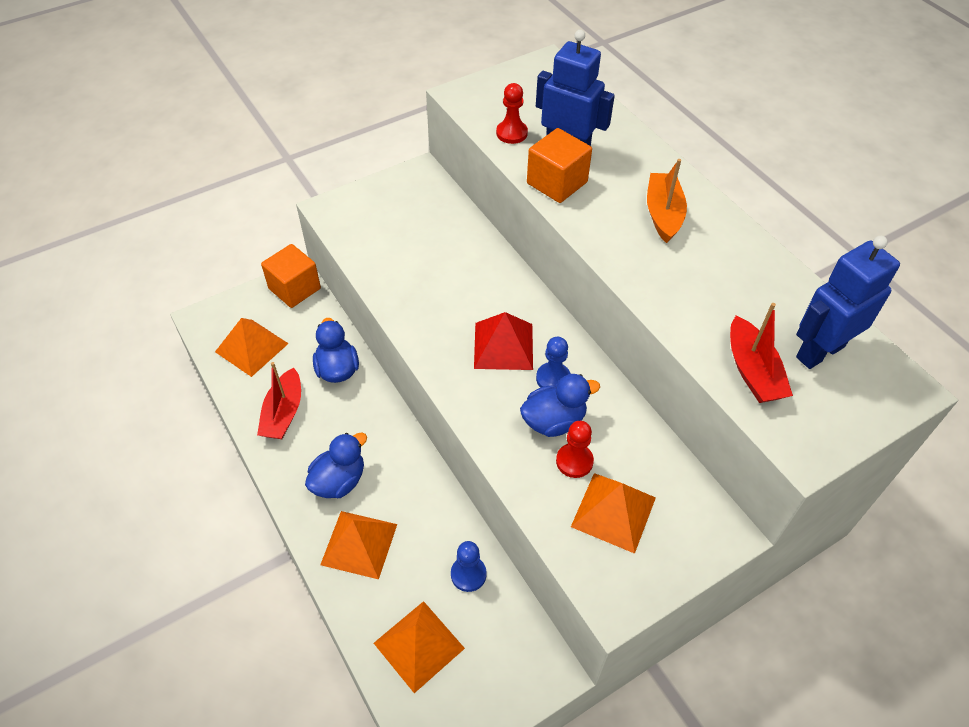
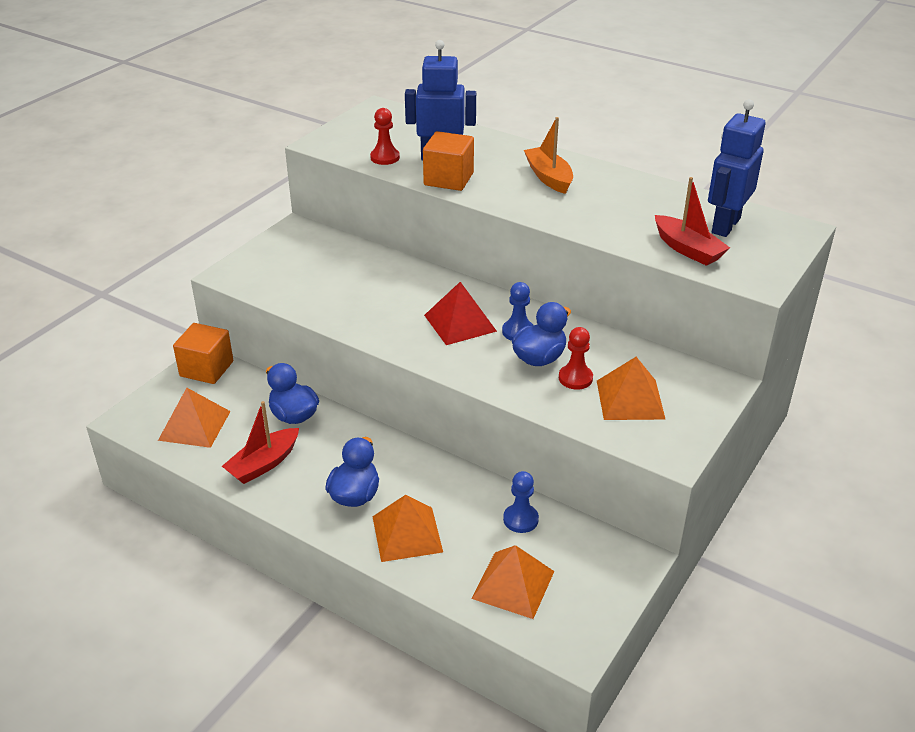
camera: 25 degrees left, 15 degrees down
red boat [257,362,301,439] -> red boat turned 60 degrees clockwise [222,401,299,484]

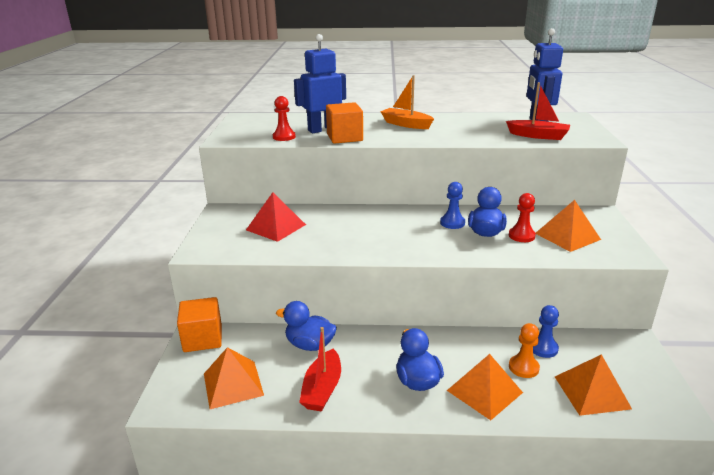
camera: 30 degrees left, 10 degrees down
red pyramid [424,282,497,345] -> red pyramid moved to [246,192,306,242]
none -> orange pawn [509,323,540,378]

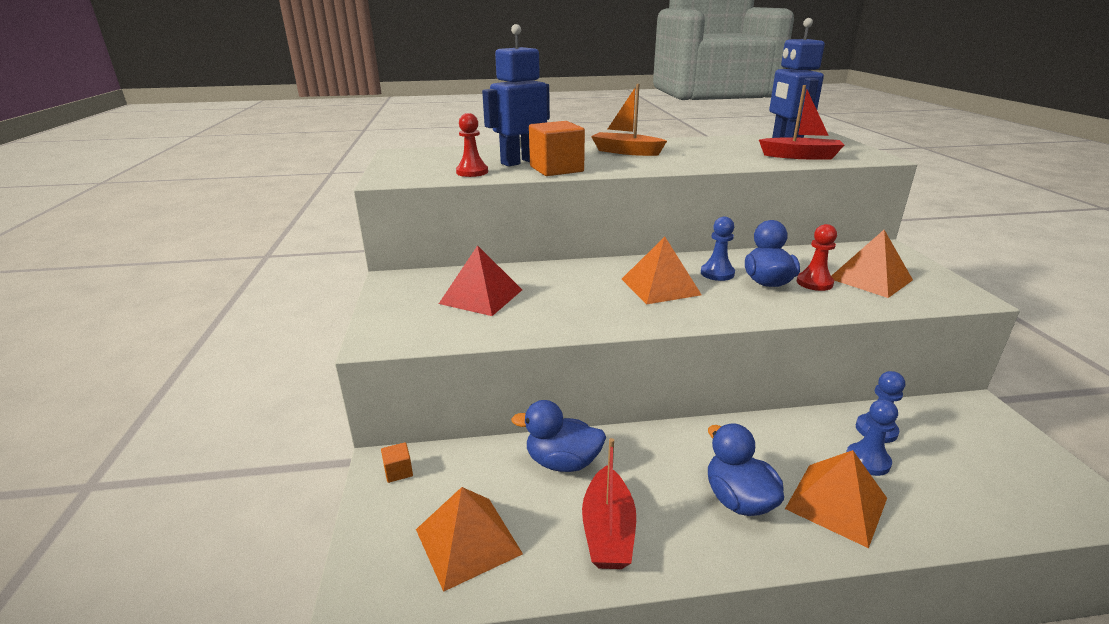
camera: 10 degrees left, 0 degrees up
orange cube [177,297,222,352] -> orange cube [381,442,413,483], size x0.45
orange pawn [509,323,540,378] -> blue pawn [846,399,898,476]
orange pyramid [555,354,632,416] -> orange pyramid moved to [622,237,702,304]

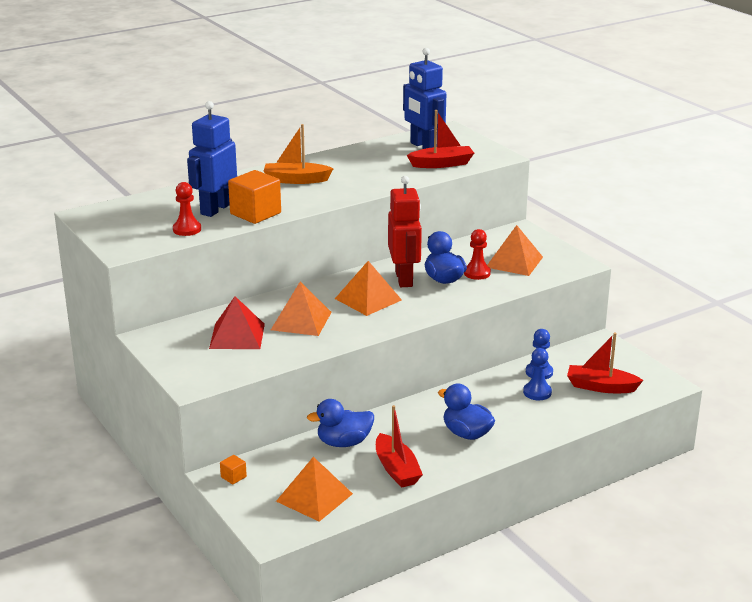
camera: 25 degrees left, 0 degrees up
blue pawn [701,217,735,281] -> red robot [388,176,422,287]
orange pyramid [785,450,887,548] -> orange pyramid moved to [271,282,332,336]
none -> red boat [567,333,643,393]

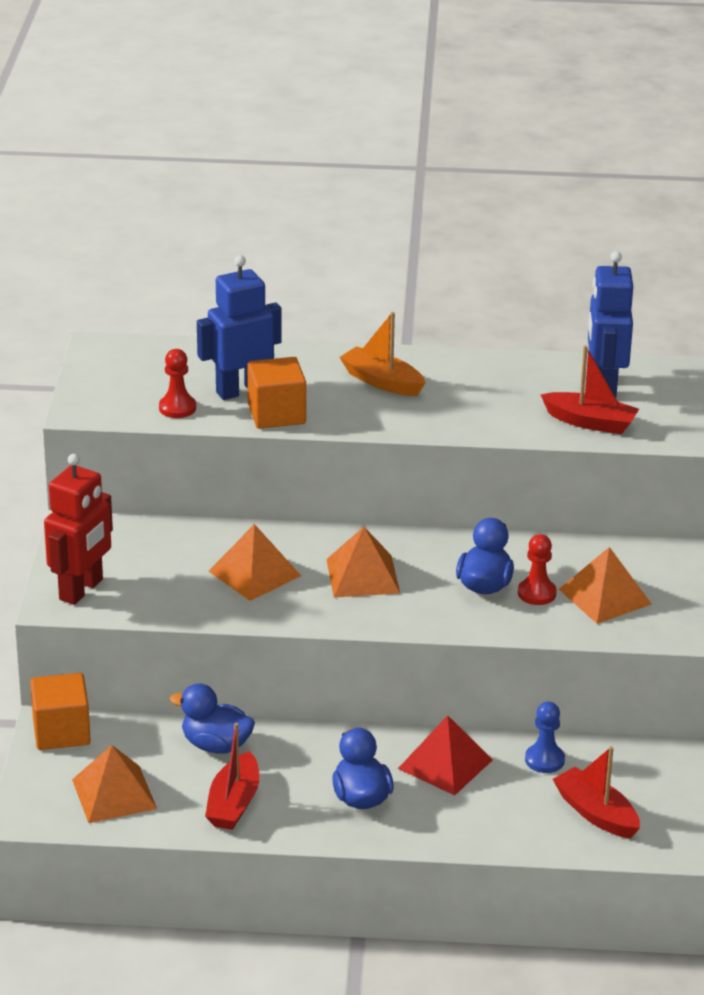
camera: 35 degrees right, 5 degrees up
red pyramid [209,296,265,349] -> red pyramid moved to [398,715,493,796]
orange cube [220,455,247,485] -> orange cube [30,673,91,750], size x2.23
red robot [388,176,422,287] -> red robot moved to [44,454,113,605]
blue pawn [523,348,552,400] -> none

